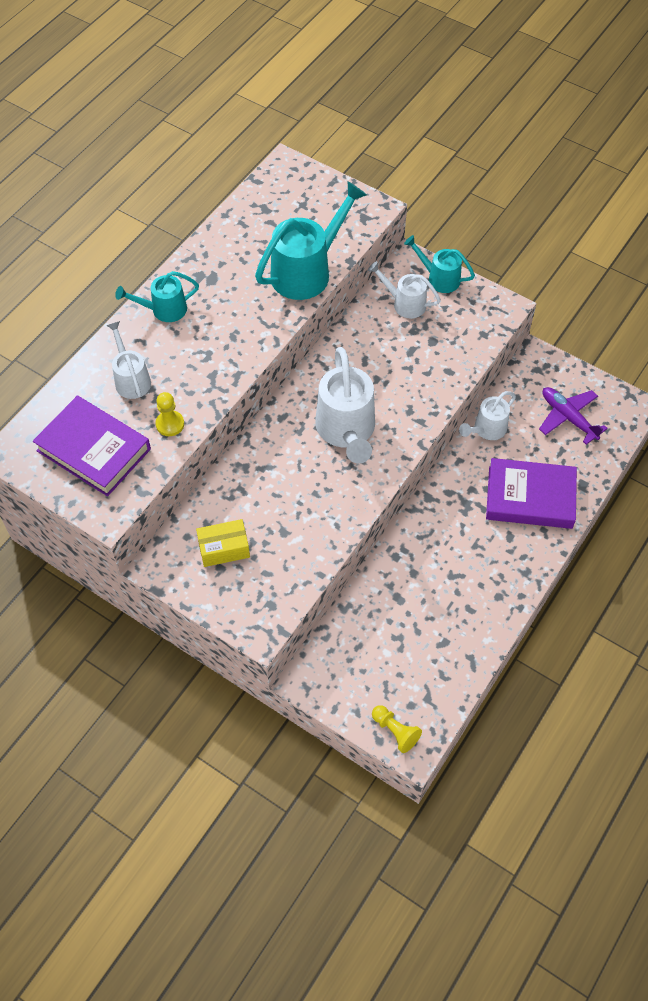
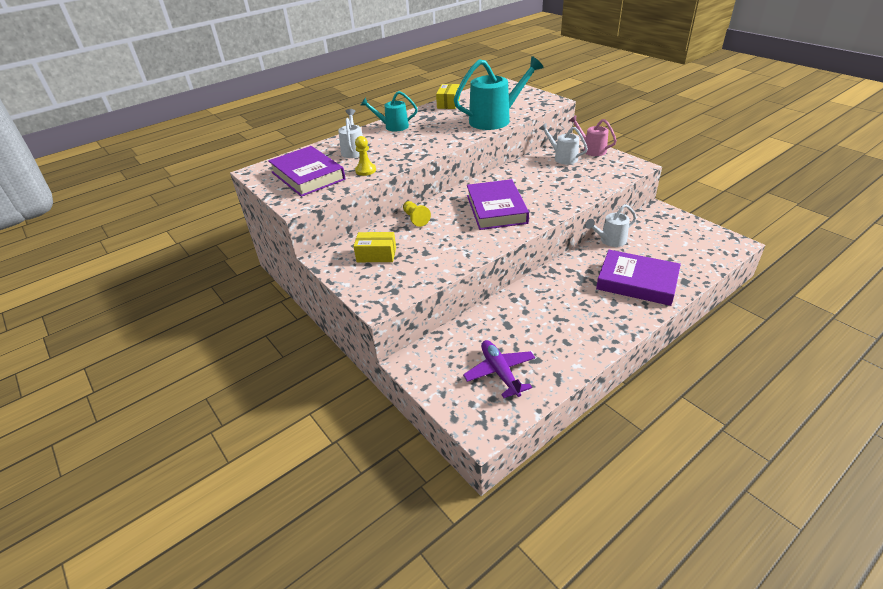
camera: 20 degrees right, 20 degrees down
white watering can [315,347,375,463] -> purple book [467,179,529,230]
yellow pawn [372,705,422,753] -> yellow pawn moved to [403,201,431,227]
turquoise watering can [404,235,475,293] -> pink watering can [569,115,617,156]
purple plane [539,387,608,445] -> purple plane moved to [463,340,535,398]
none -> yellow box [436,84,460,109]

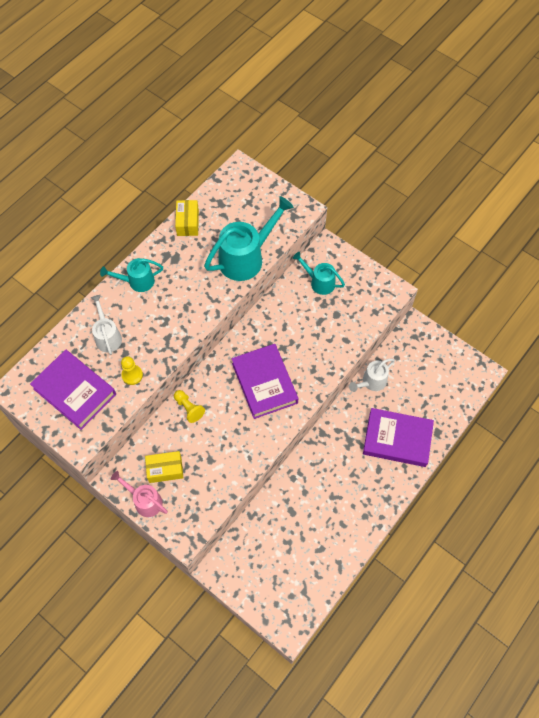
camera: 15 degrees left, 25 degrees up
purple plane [463,340,535,398] -> none
white watering can [539,123,588,165] -> turquoise watering can [293,252,345,295]
pink watering can [569,115,617,156] -> pink watering can moved to [111,471,168,517]

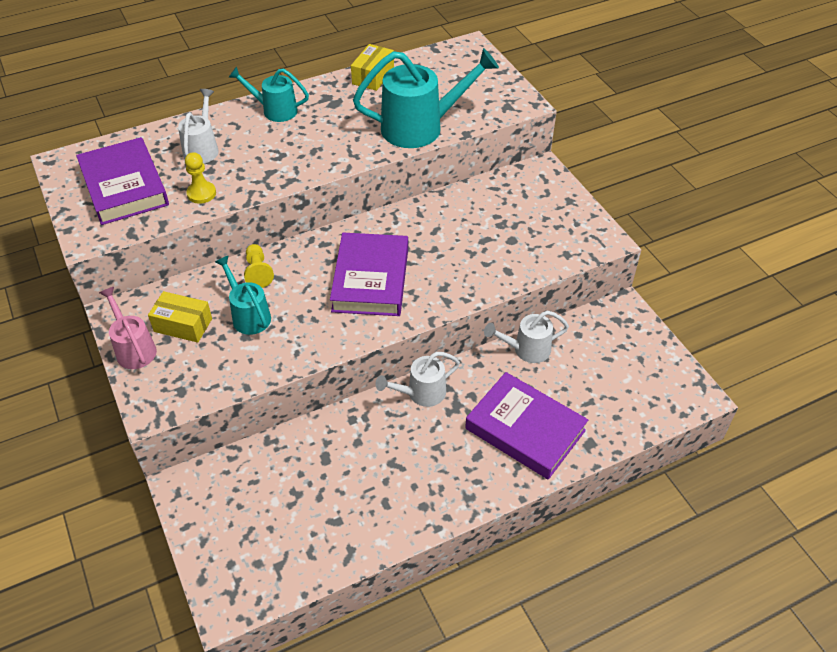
camera: 25 degrees right, 15 degrees down
turquoise watering can [293,252,345,295] -> turquoise watering can moved to [215,255,271,335]
none -> white watering can [376,352,460,407]

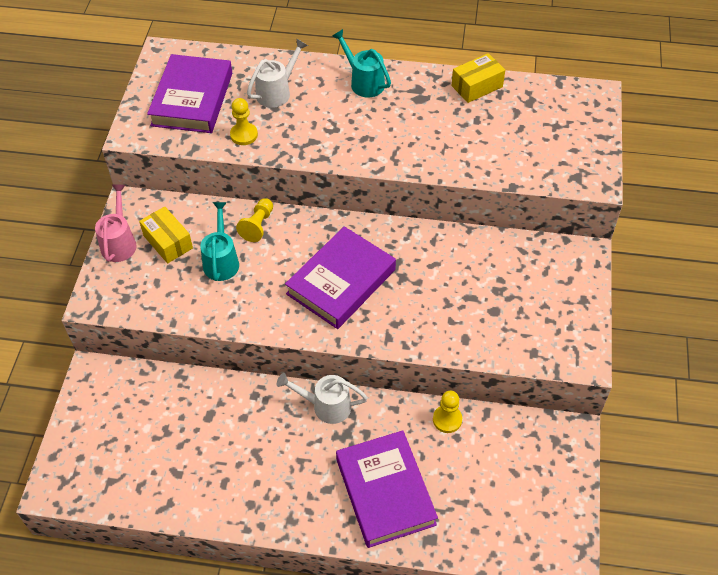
camera: 35 degrees right, 5 degrees up
turquoise watering can [353,48,499,148] -> none
white watering can [484,311,569,363] -> yellow pawn [433,391,462,433]

